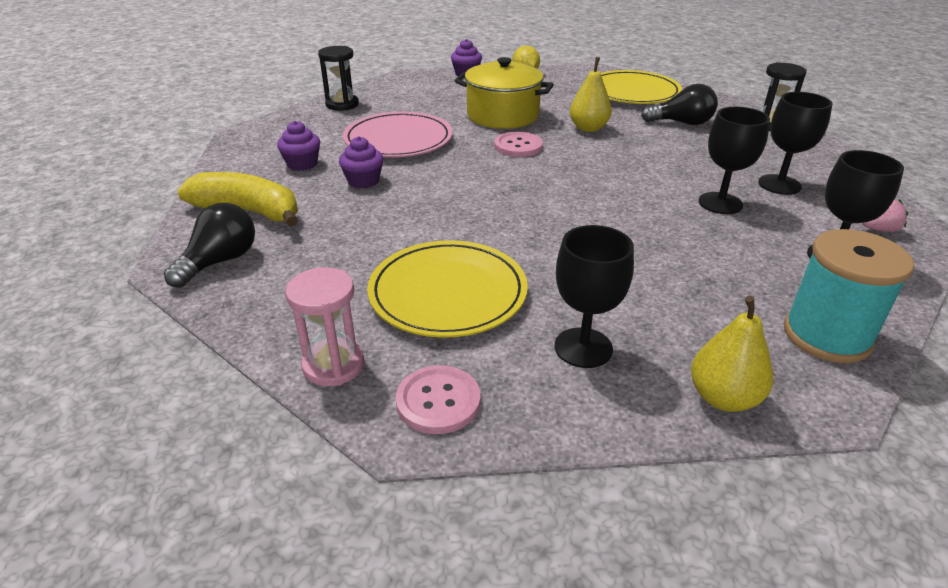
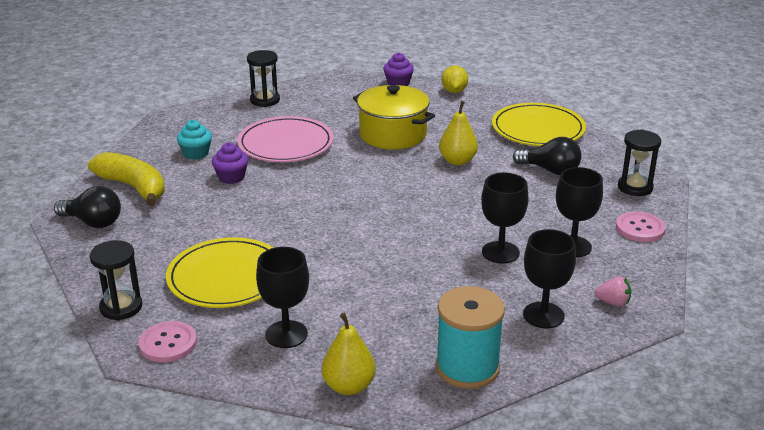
camera: 20 degrees right, 5 degrees down
black light bulb [164,203,255,288] -> black light bulb turned 60 degrees clockwise [54,186,121,228]
purple cupcake [277,121,320,171] -> turquoise cupcake [177,120,212,160]
pink hourglass [285,267,364,386] -> black hourglass [90,240,142,320]
pink button [494,132,543,157] -> pink button moved to [616,211,666,242]

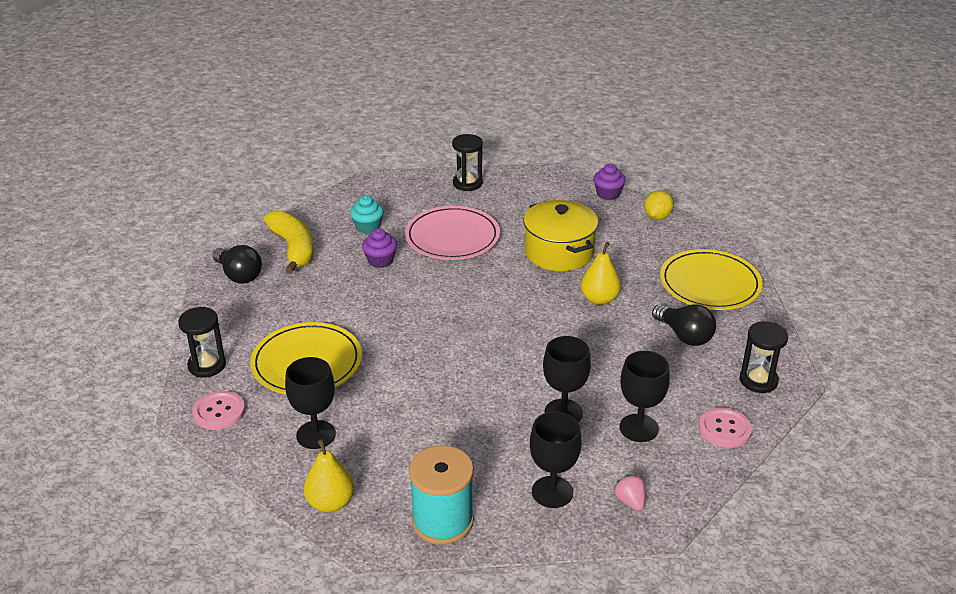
camera: 25 degrees right, 5 degrees up
pink strawberry [595,276,631,307] -> pink strawberry turned 150 degrees counterclockwise [614,475,645,511]

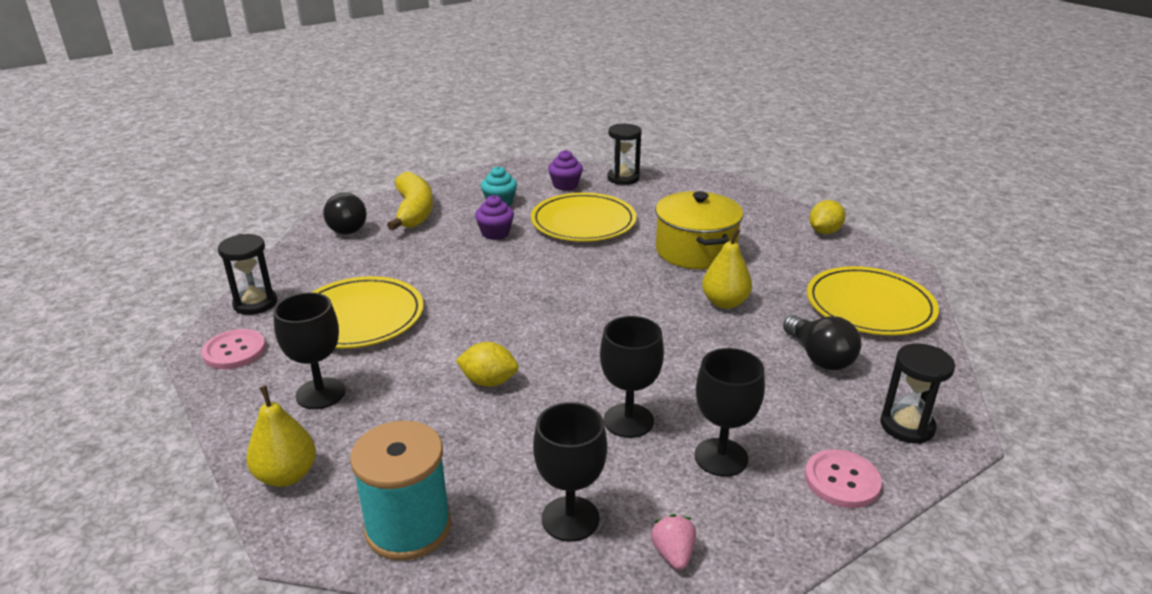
camera: 15 degrees right, 5 degrees down
pink plate [405,206,500,260] -> yellow plate [531,193,637,242]
purple cupcake [593,164,626,200] -> purple cupcake moved to [548,150,583,191]
none -> yellow lemon [456,342,518,387]

